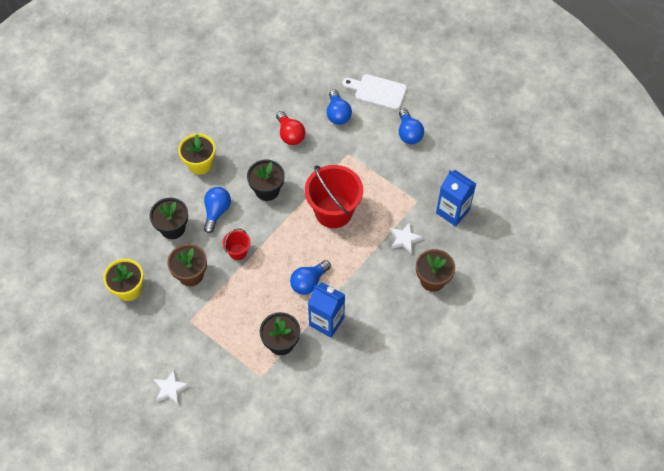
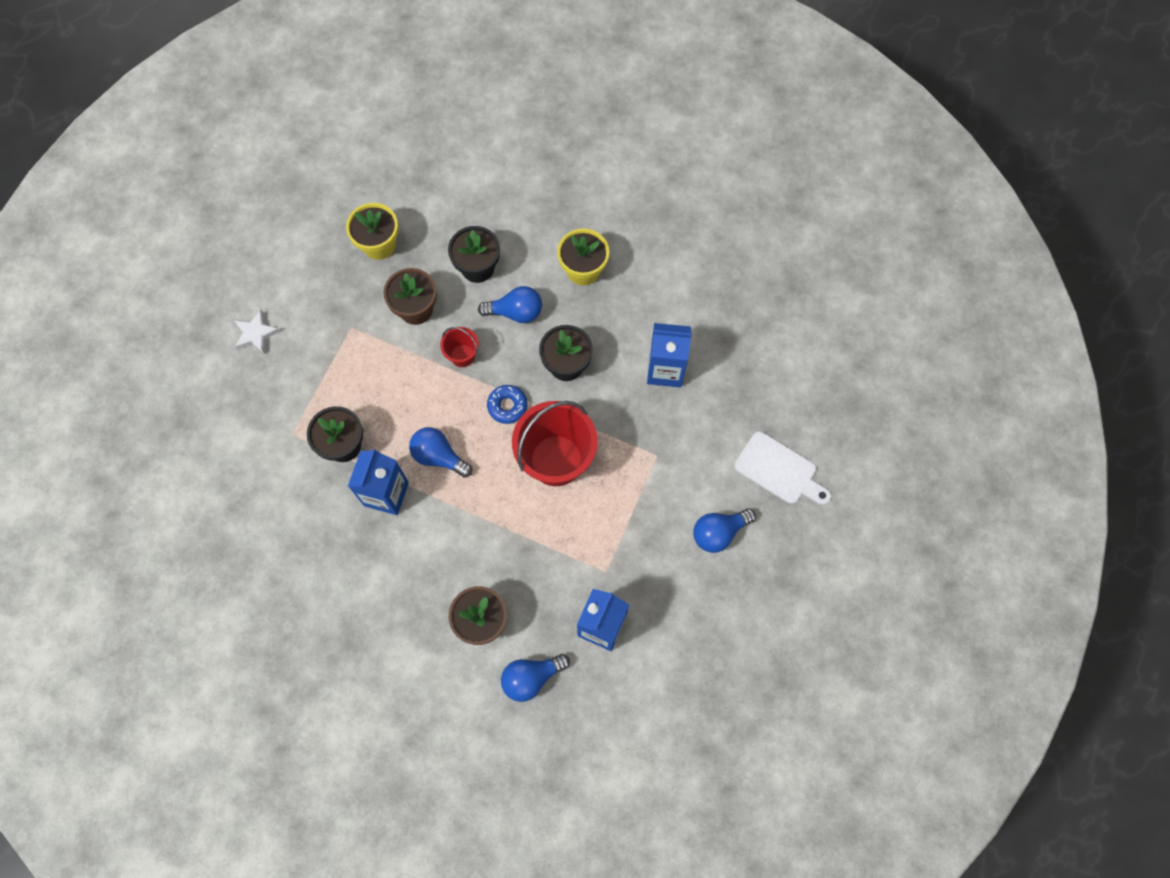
camera: 75 degrees right, 10 degrees up
red light bulb [276,111,305,145] -> blue carton [647,323,692,388]
blue light bulb [327,89,352,125] -> blue light bulb moved to [501,654,570,702]
white cutting board [342,74,407,110] -> white cutting board turned 120 degrees clockwise [734,431,831,505]
white star [390,222,423,254] -> none
none -> blue donut [487,385,528,424]

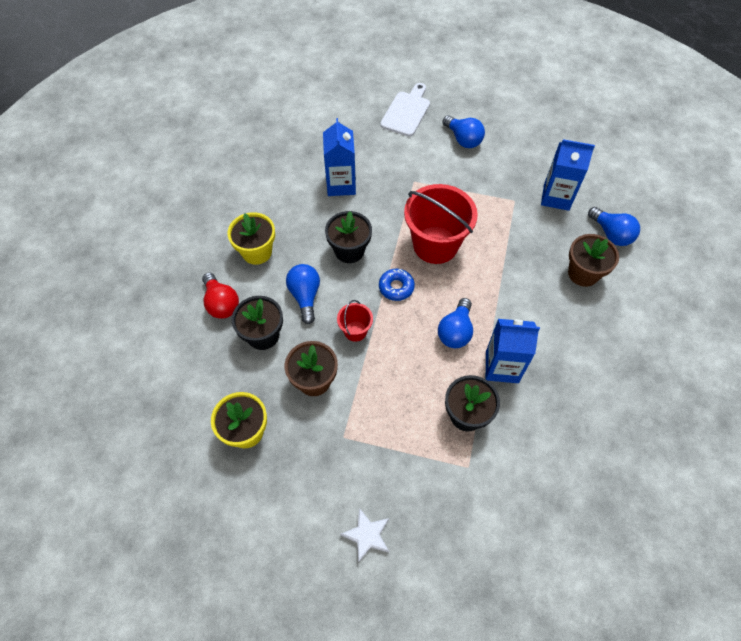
camera: 100 degrees left, 10 degrees down
none -> red light bulb [202,273,239,319]

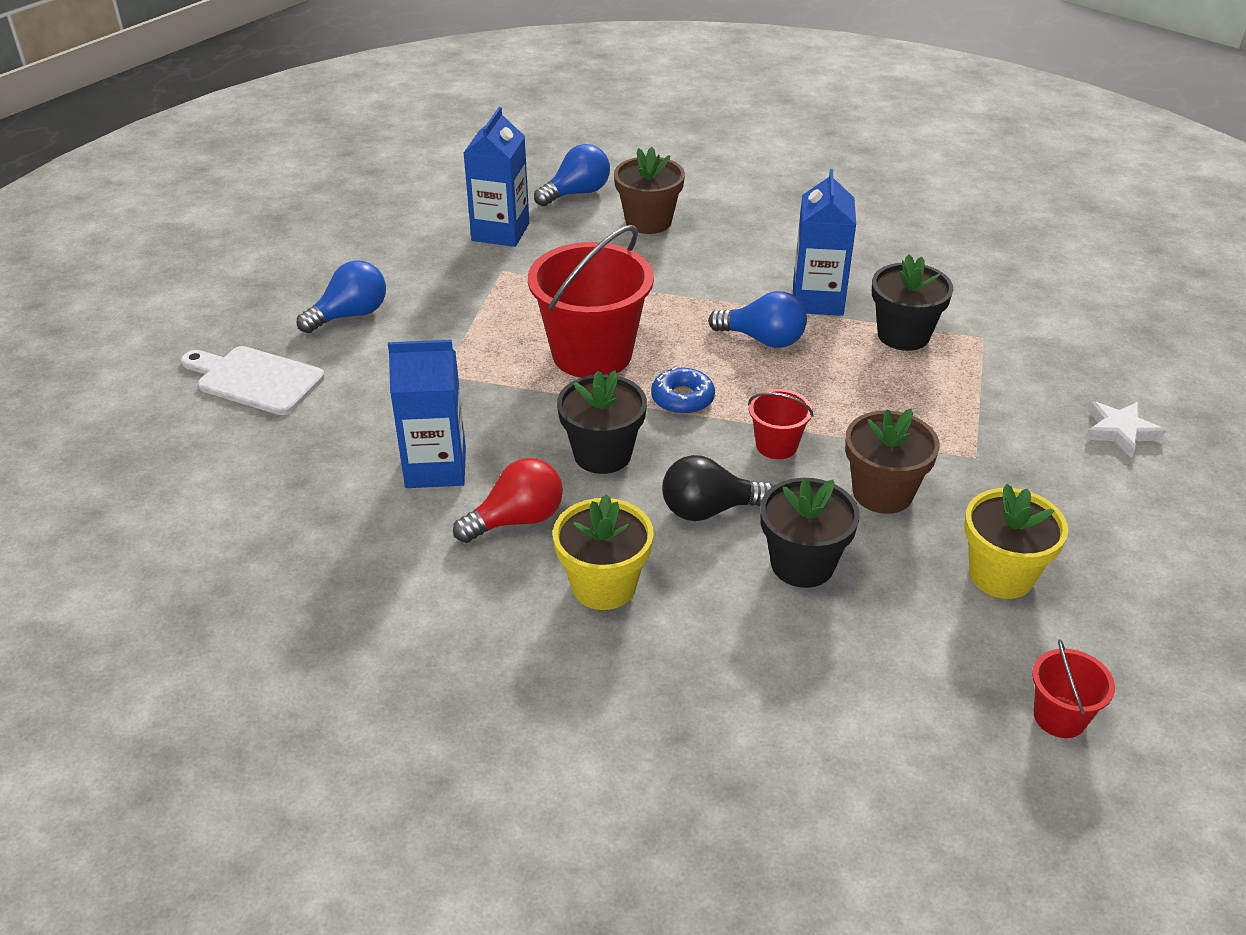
camera: 90 degrees left, 20 degrees down
red light bulb [202,273,239,319] -> red light bulb moved to [453,458,563,543]
blue light bulb [286,264,320,324] -> black light bulb [662,455,773,521]
none -> red bucket [1032,639,1115,738]

